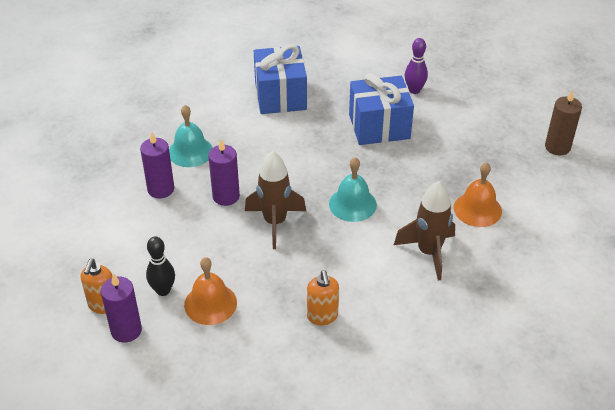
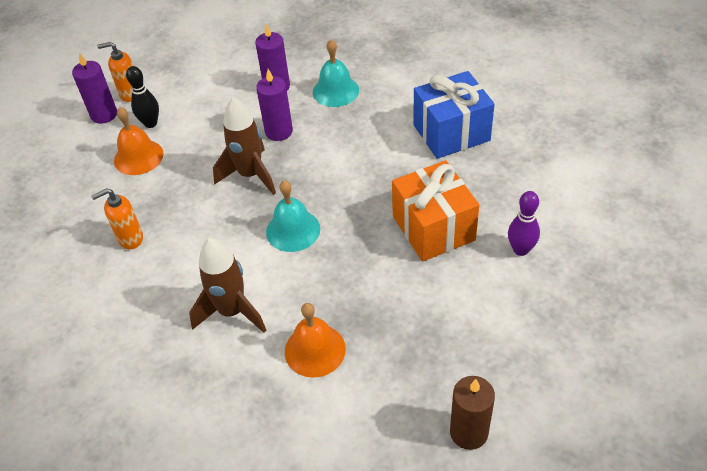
camera: 80 degrees right, 5 degrees up
blue gift [349,73,414,145] -> orange gift [392,160,479,262]

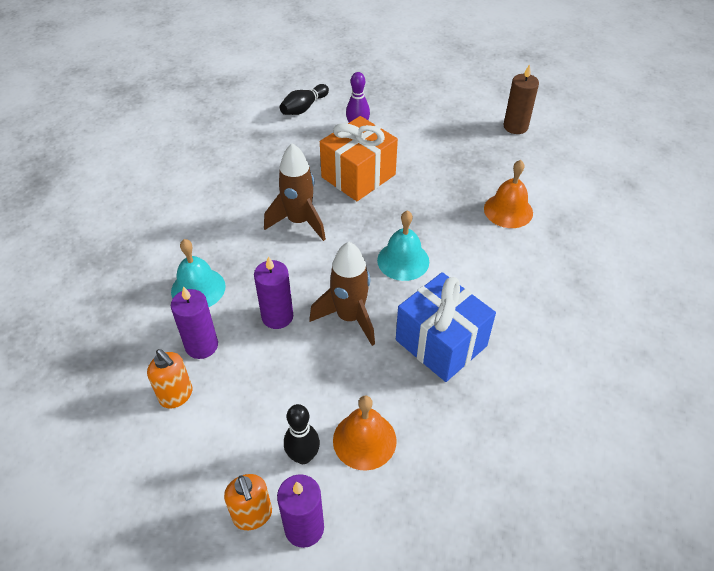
camera: 115 degrees left, 0 degrees up
orange soap dispenser [91,188,143,249] -> orange soap dispenser moved to [147,349,192,409]
brown rocket [189,238,266,333] -> brown rocket moved to [264,143,326,241]
blue gift [414,71,495,159] -> blue gift moved to [396,272,496,382]
none -> black bowling pin [280,84,329,115]

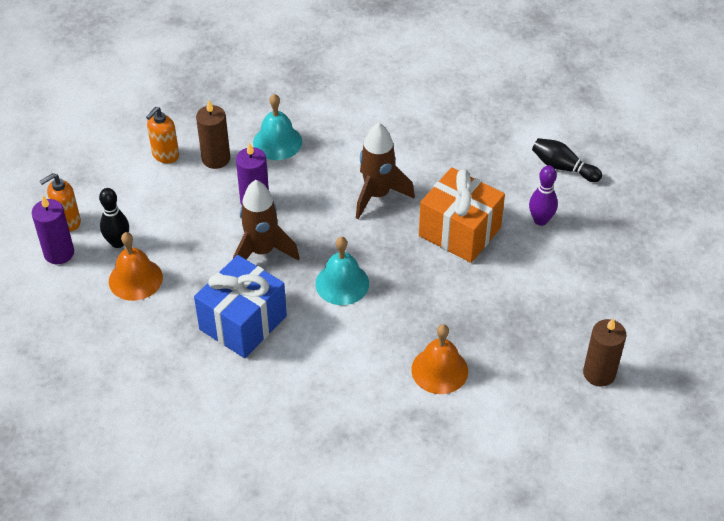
camera: 80 degrees right, 0 degrees up
purple candle [171,286,218,359] -> brown candle [196,100,230,169]

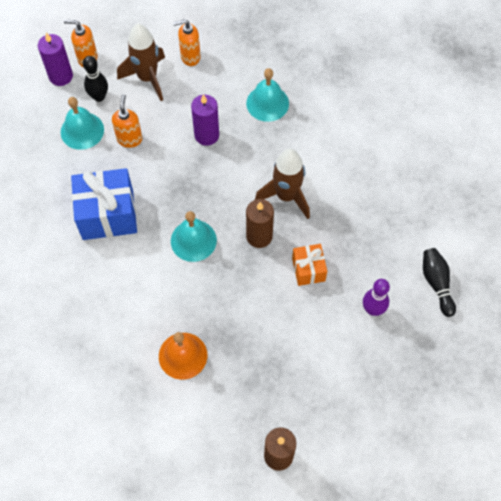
camera: 45 degrees right, 15 degrees up
orange bell [109,232,163,301] -> turquoise bell [61,97,104,150]
brown candle [196,100,230,169] -> brown candle moved to [246,199,274,248]
brown rocket [233,180,300,261] -> brown rocket moved to [117,24,165,101]
orange gift [419,167,505,263] -> orange gift [292,244,327,286], size x0.55
none -> orange soap dispenser [112,94,142,148]

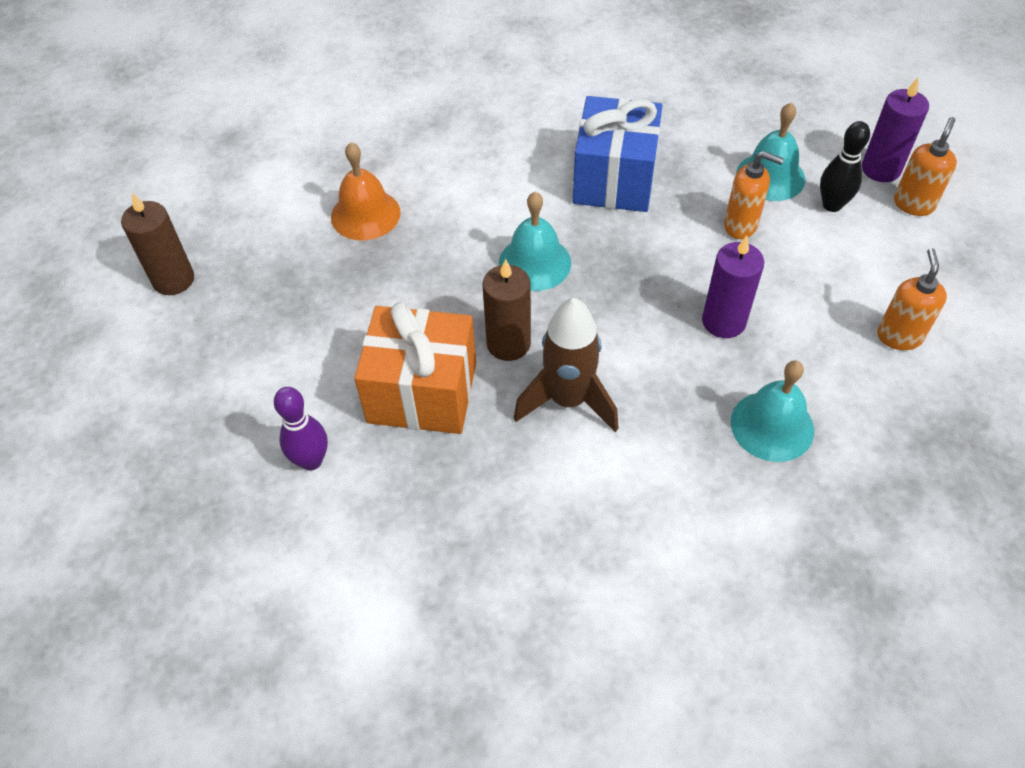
camera: 110 degrees right, 10 degrees down
brown rocket [117,24,165,101] -> none
orange gift [292,244,327,286] -> orange gift [354,302,476,434], size x1.83
black bowling pin [423,248,456,317] -> none

